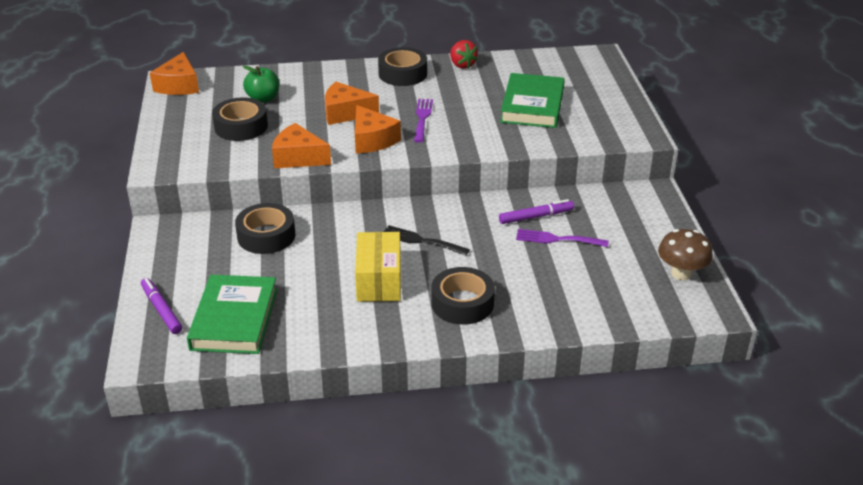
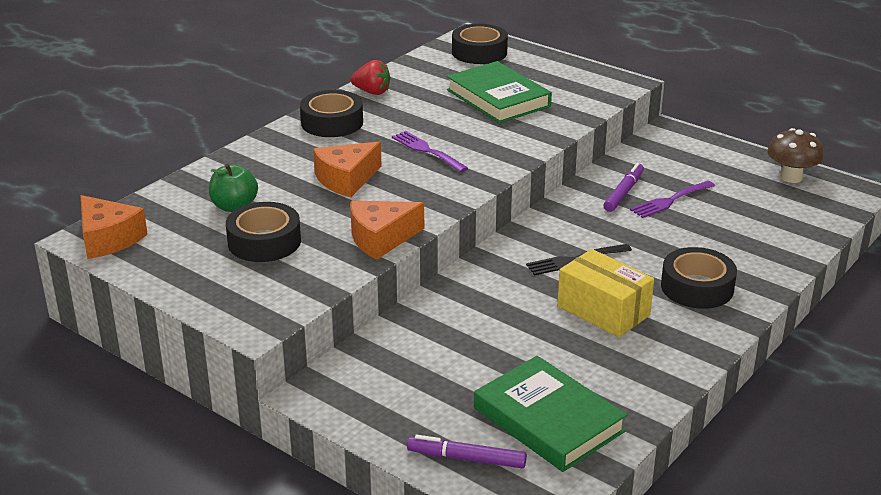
camera: 45 degrees left, 5 degrees down
black tape [235,203,295,254] -> black tape moved to [452,24,508,64]
orange cheese [355,105,401,153] -> none

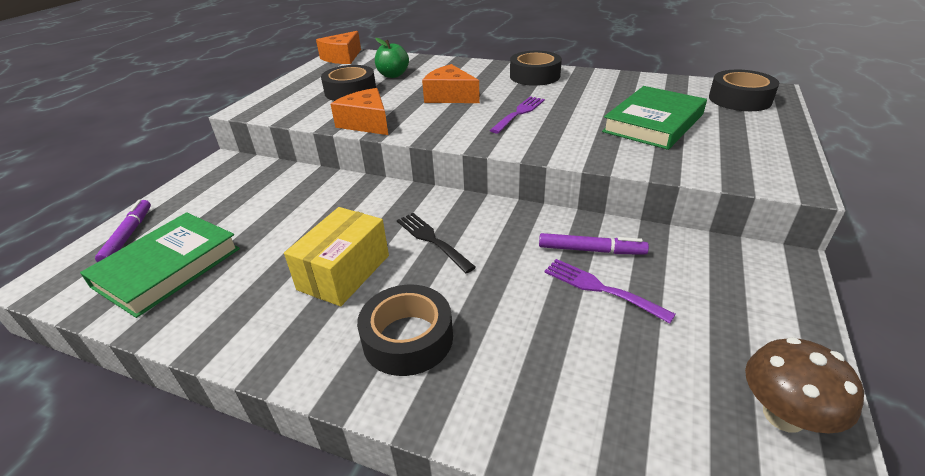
camera: 75 degrees right, 5 degrees up
red strawberry [351,60,391,95] -> none

